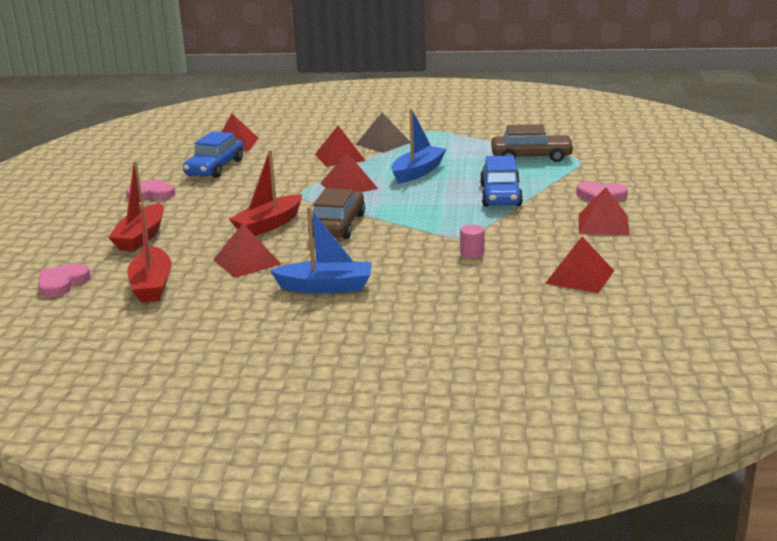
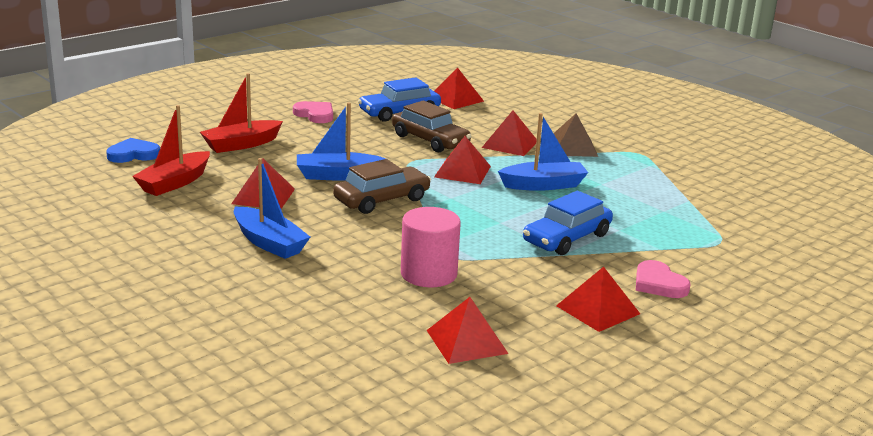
camera: 40 degrees right, 0 degrees up
pink heart [38,264,91,297] -> blue heart [106,138,160,163]
red boat [229,150,302,236] -> blue boat [297,102,386,181]
pink cylinder [460,225,484,258] -> pink cylinder [401,207,461,287], size x2.12
brown car [491,124,574,162] -> brown car moved to [392,101,471,152]

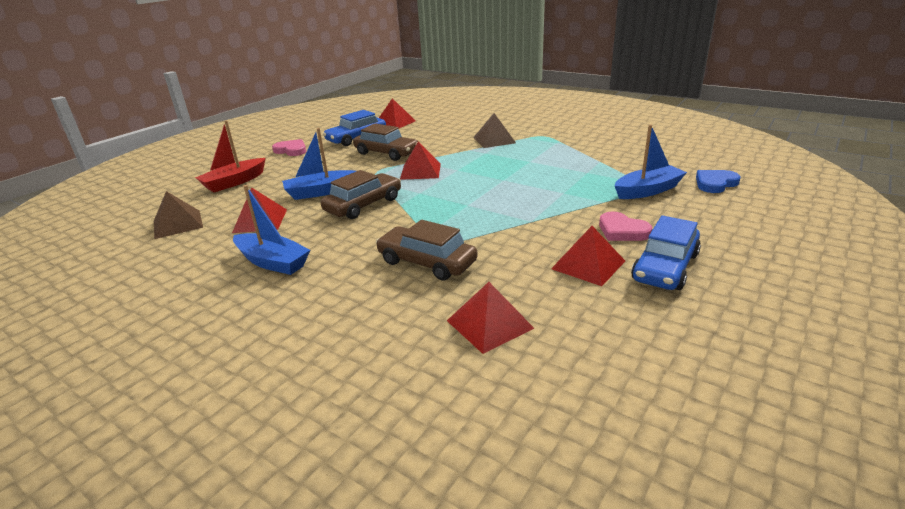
camera: 10 degrees left, 5 degrees up
blue heart [106,138,160,163] -> blue heart moved to [696,170,741,193]
red boat [132,105,210,196] -> brown pyramid [154,191,203,239]
pink cylinder [401,207,461,287] -> brown car [376,220,478,281]
red pyramid [482,110,537,156] -> none
blue boat [498,113,588,191] -> blue boat moved to [615,125,687,199]
blue car [523,191,613,255] -> blue car moved to [631,215,701,290]

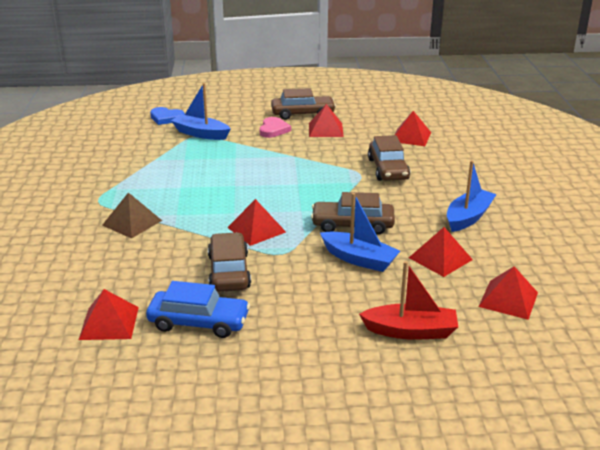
camera: 130 degrees left, 0 degrees up
brown pyramid [154,191,203,239] -> red pyramid [478,266,538,320]
blue boat [233,185,310,275] -> blue boat turned 45 degrees clockwise [447,160,497,232]
pink heart [272,139,306,156] -> none
blue car [631,215,701,290] -> brown car [271,88,336,120]

